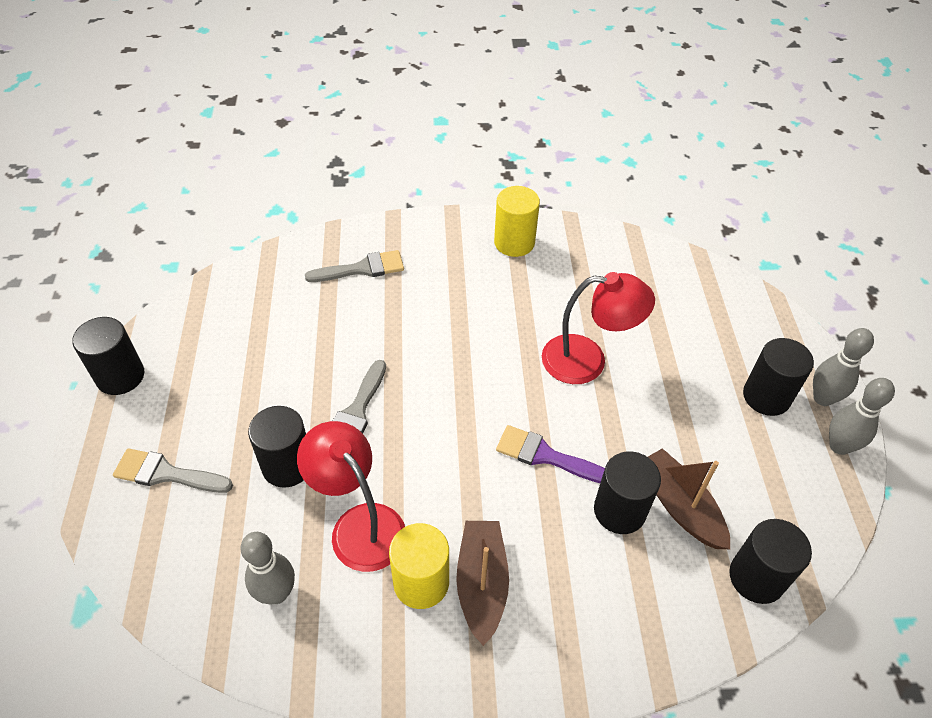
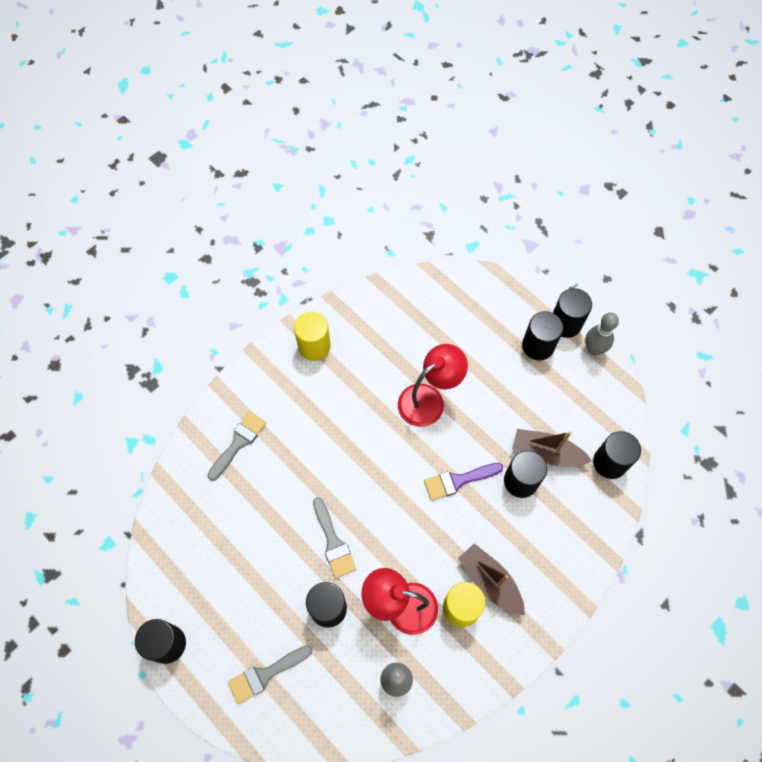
camera: 40 degrees left, 15 degrees up
grey bowling pin [813,328,874,406] -> black cylinder [553,288,592,338]

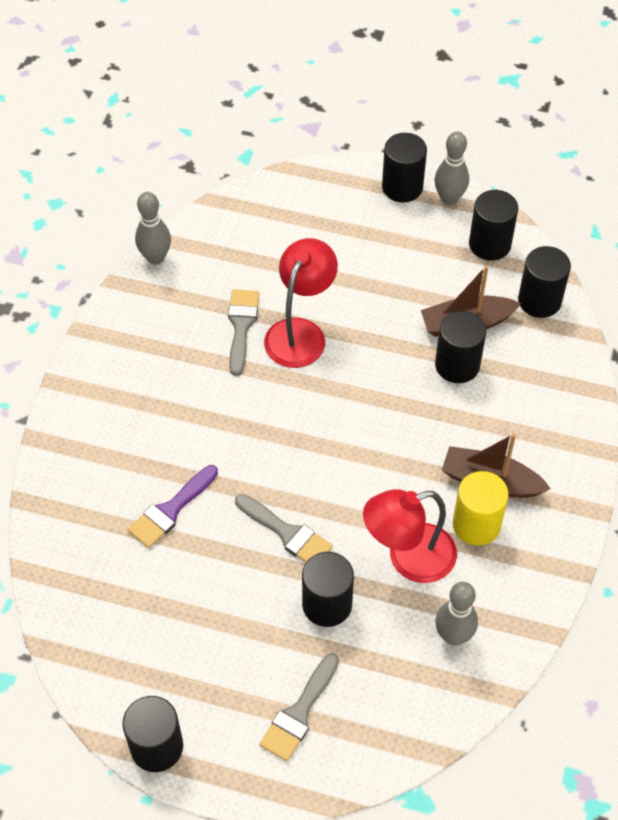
camera: 30 degrees left, 10 degrees down
grey brush [207,411,266,481] -> grey brush moved to [228,289,259,376]
yellow cylinder [294,312,331,361] -> none
purple brush [424,463,503,500] -> purple brush moved to [128,465,218,548]
black cylinder [522,311,563,361] -> black cylinder moved to [469,190,518,260]
none -> grey bowling pin [135,192,171,265]

